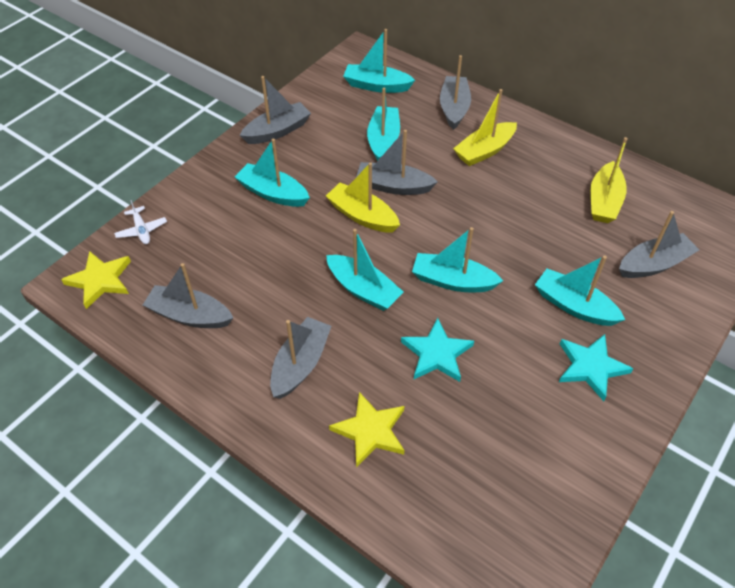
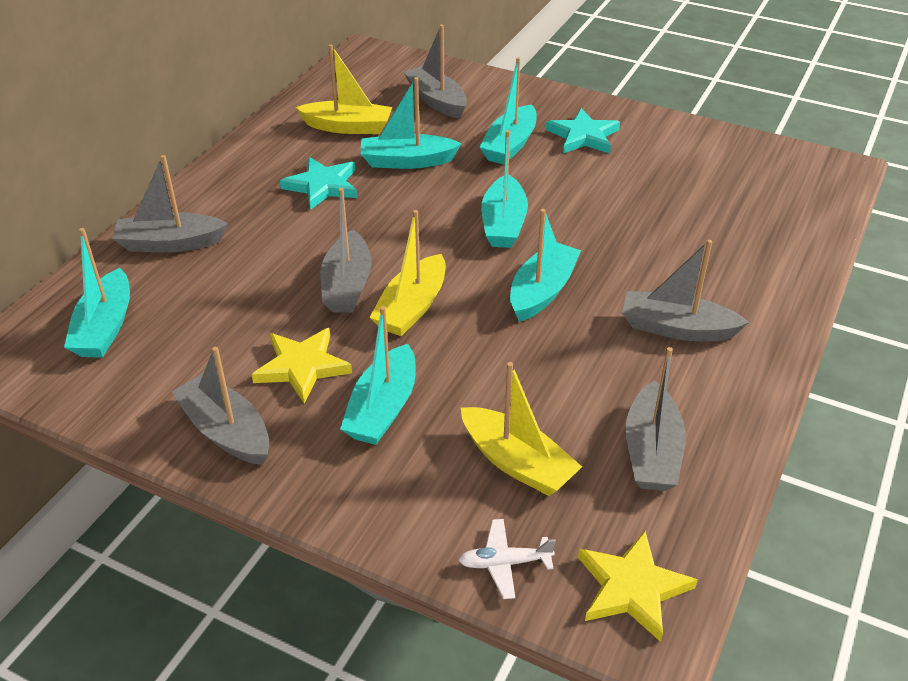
camera: 100 degrees left, 10 degrees down
white plane [114,200,167,244] -> white plane turned 150 degrees counterclockwise [459,519,556,599]
yellow star [329,392,405,468] -> yellow star moved to [251,328,352,403]
turquoise boat [367,88,400,161] -> turquoise boat moved to [361,77,462,169]
turquoise star [401,318,474,382] -> turquoise star moved to [280,157,358,210]
yellow boat [453,89,517,166] -> yellow boat moved to [461,362,582,496]

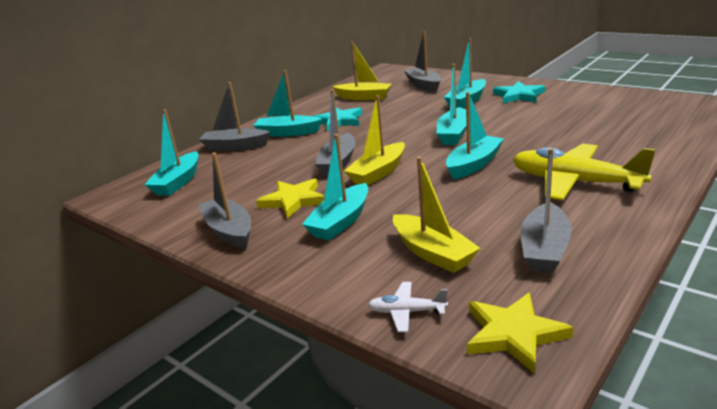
camera: 15 degrees right, 15 degrees down
turquoise boat [361,77,462,169] -> turquoise boat moved to [253,70,322,136]
grey boat [622,240,749,341] -> yellow plane [513,144,656,201]

